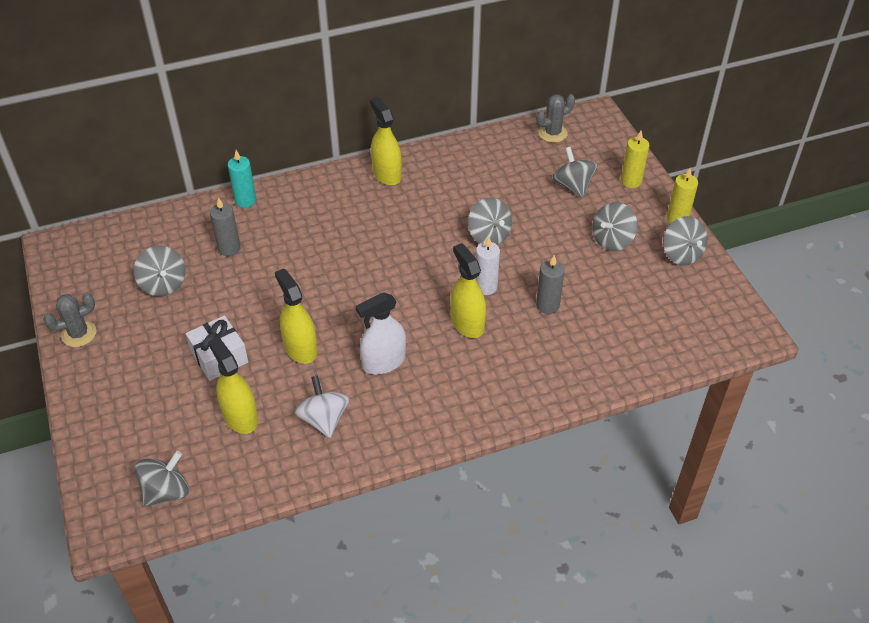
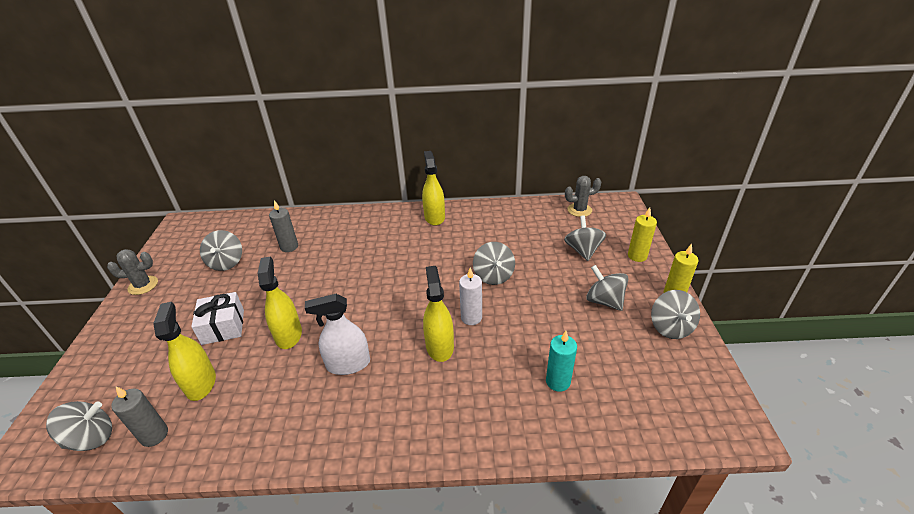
camera: 20 degrees right, 10 degrees down
turquoise candle [228,150,256,208] -> turquoise candle moved to [546,331,577,392]
white spinning top [294,375,349,438] -> none
grey candle [536,255,565,314] -> grey candle moved to [111,386,168,447]
grey spinning top [592,202,638,251] -> grey spinning top turned 75 degrees clockwise [586,265,628,311]

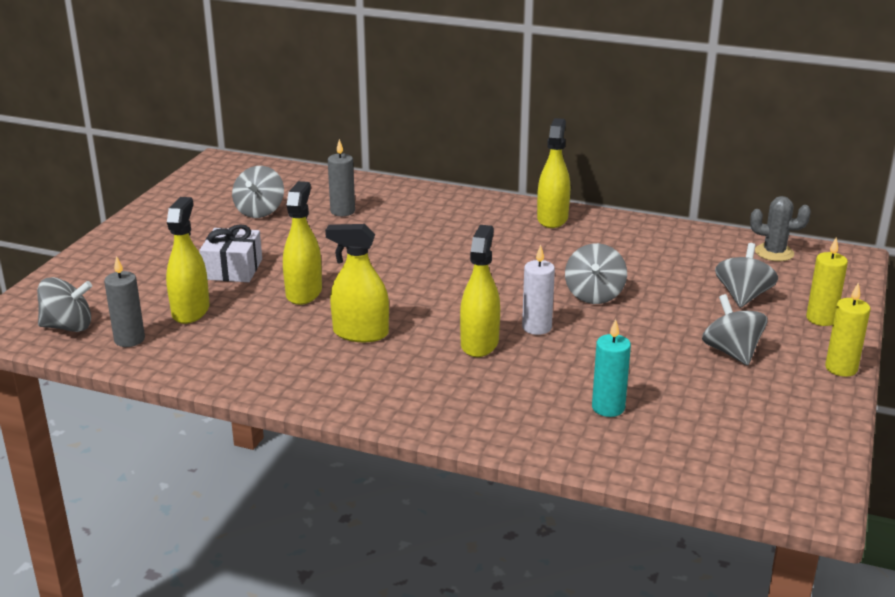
camera: 20 degrees right, 10 degrees down
grey cactus [107,249,158,295] -> none
white spray bottle [305,294,370,375] -> yellow spray bottle [325,224,389,342]
grey spinning top [651,290,700,339] -> none

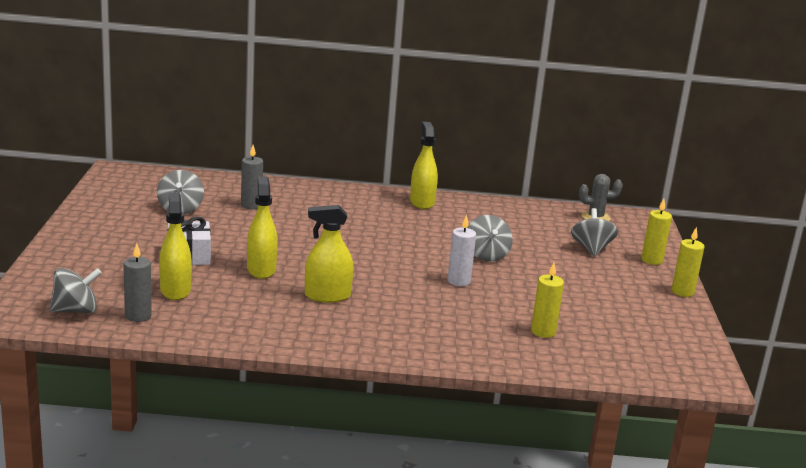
camera: 20 degrees left, 5 degrees down
yellow spray bottle [460,225,500,357] -> none
turquoise candle [592,319,631,417] -> yellow candle [531,263,564,338]
grey spinning top [702,294,768,366] -> none

